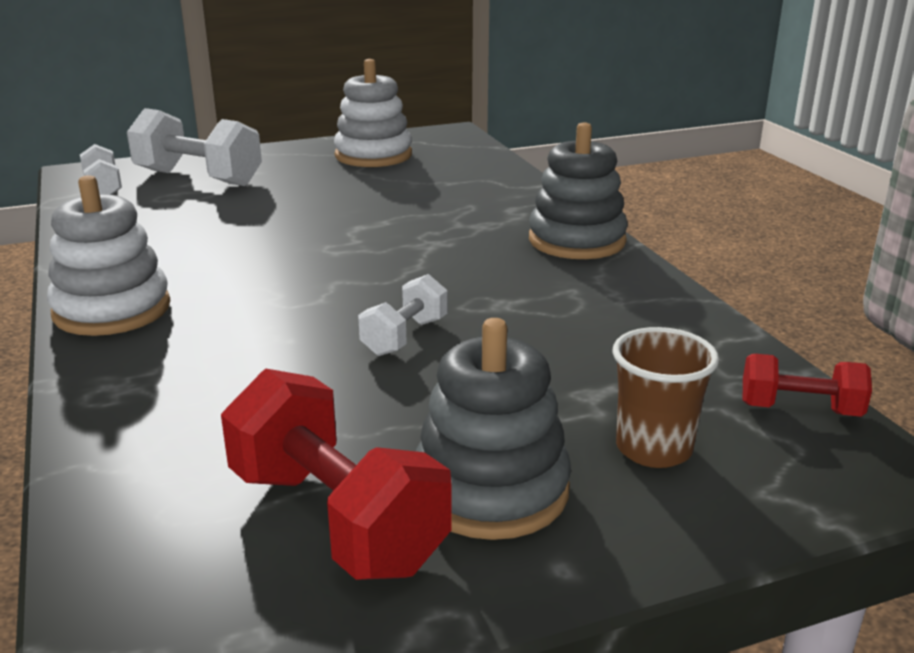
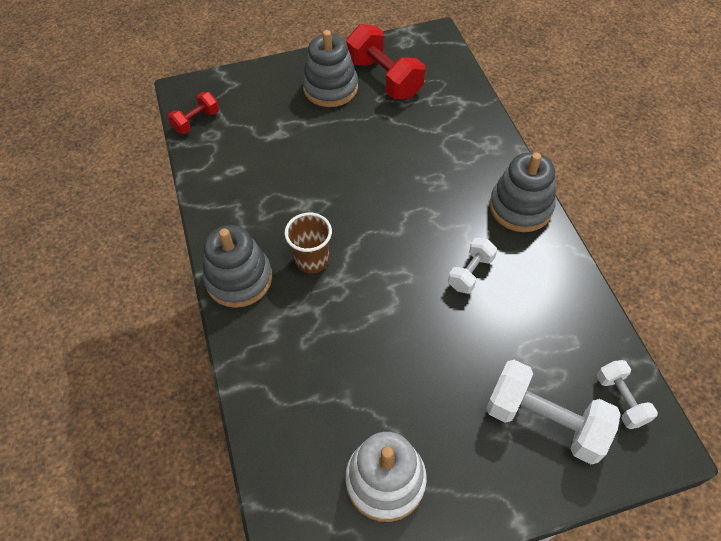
camera: 175 degrees left, 30 degrees up
white stacking toy [47,175,170,336] -> grey stacking toy [489,152,556,232]
white dumbbell [358,274,448,356] -> white dumbbell moved to [448,238,497,294]
brown cup [613,327,719,468] -> brown cup moved to [285,213,332,274]
red dumbbell [743,354,872,417] -> red dumbbell turned 60 degrees counterclockwise [168,92,219,134]

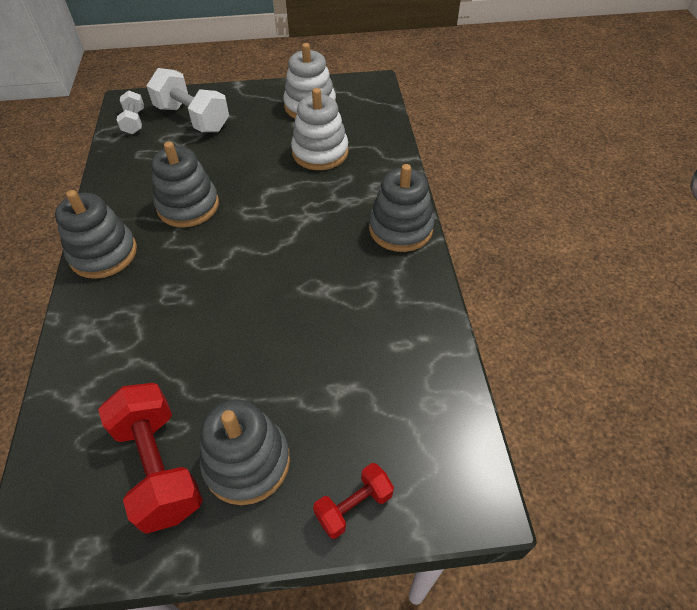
camera: 170 degrees left, 5 degrees down
red dumbbell [168,92,219,134] -> red dumbbell moved to [313,463,394,539]
brown cup [285,213,332,274] -> none
white dumbbell [448,238,497,294] -> grey stacking toy [151,141,219,227]
none -> white stacking toy [291,88,348,170]

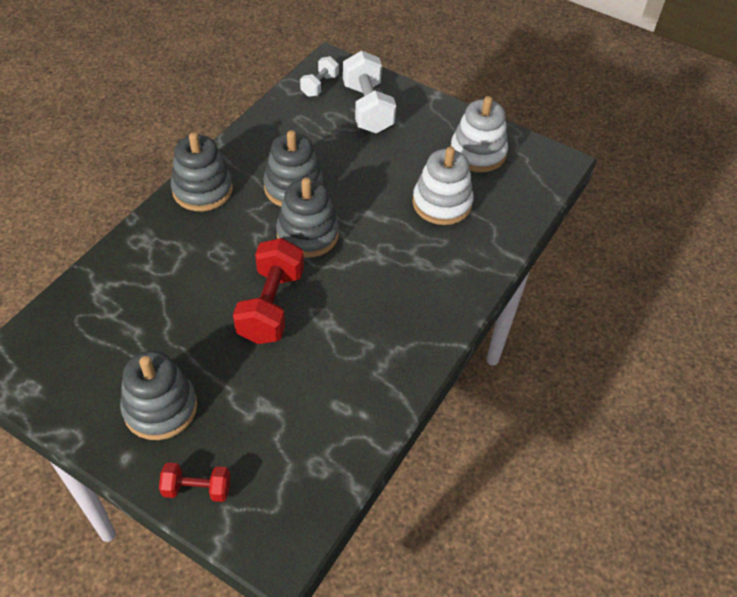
camera: 35 degrees right, 0 degrees up
red dumbbell [98,383,203,534] -> red dumbbell moved to [233,238,304,344]
grey stacking toy [369,164,434,252] -> grey stacking toy moved to [276,178,339,258]

